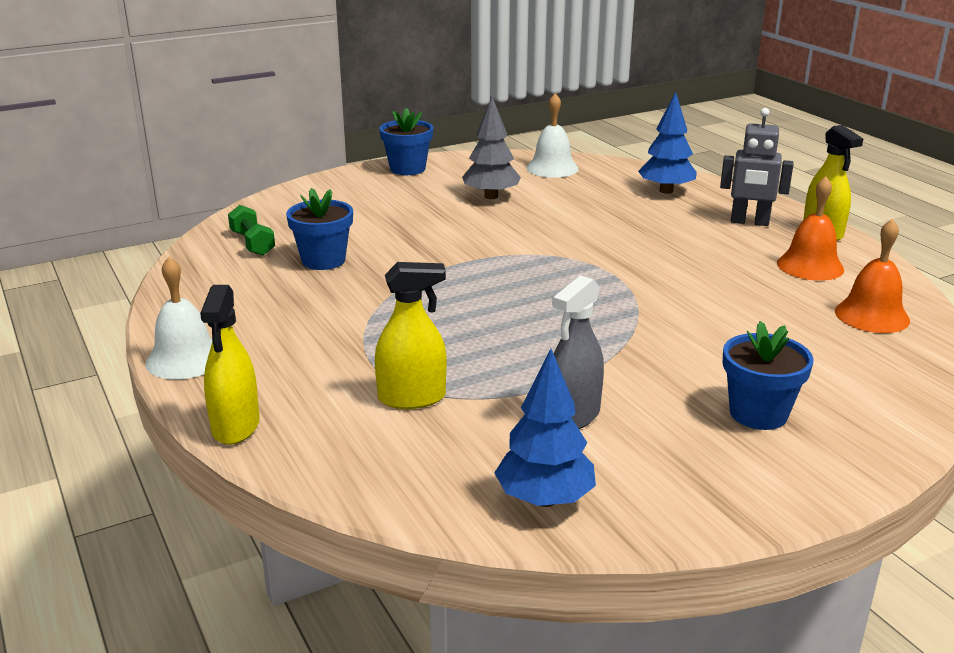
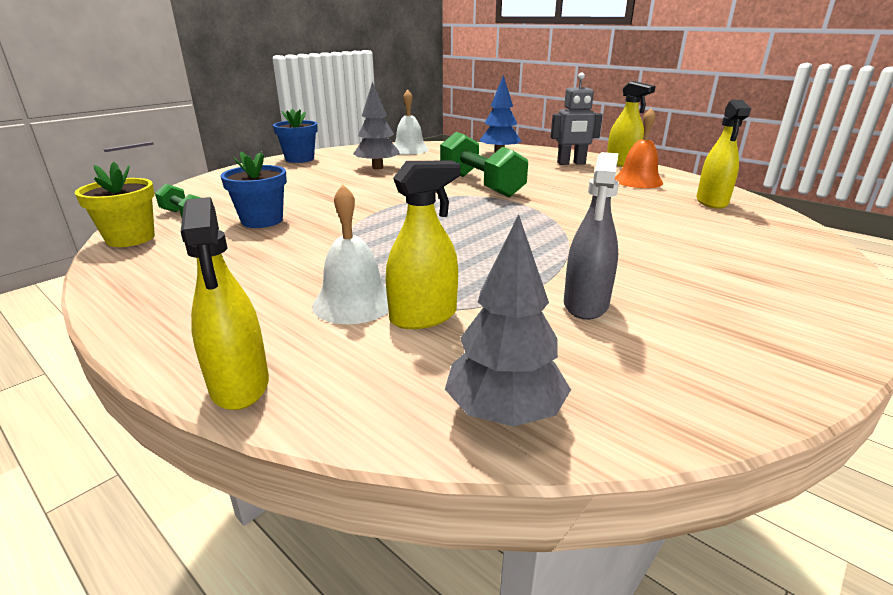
camera: 20 degrees left, 0 degrees up
white bell [145,257,212,379] -> white bell moved to [312,184,389,324]
blue tree [494,349,596,507] -> none
blue flower pot [723,321,814,430] -> none
orange bell [835,219,910,333] -> yellow spray bottle [697,100,751,209]
none -> yellow flower pot [75,162,155,247]
none -> green dumbbell [440,132,528,197]
none -> grey tree [445,214,571,427]

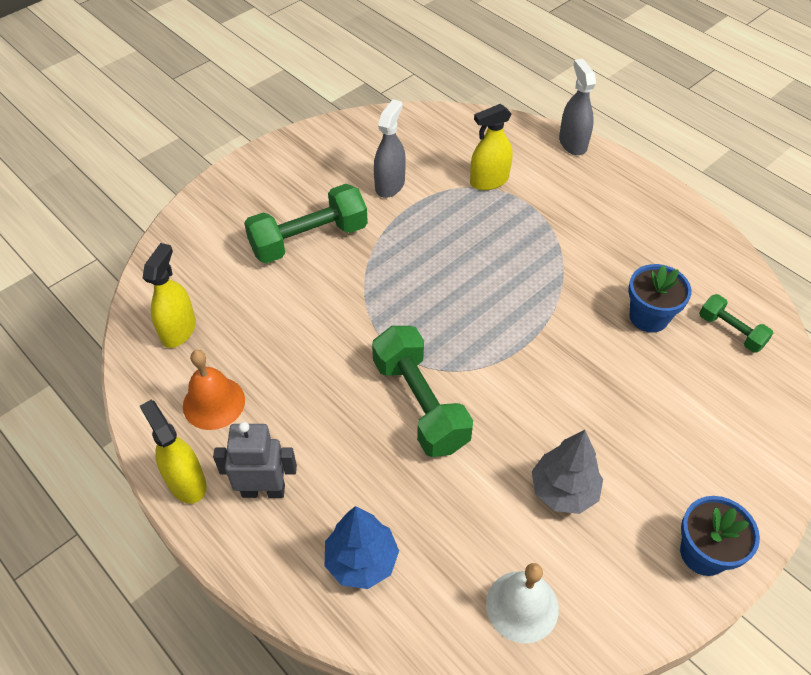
camera: 175 degrees left, 25 degrees up
yellow flower pot [75,162,155,247] -> none
yellow spray bottle [181,197,269,410] -> grey spray bottle [559,59,596,155]
white bell [312,184,389,324] -> none
grey tree [445,214,571,427] -> none
none -> green dumbbell [244,184,368,264]

